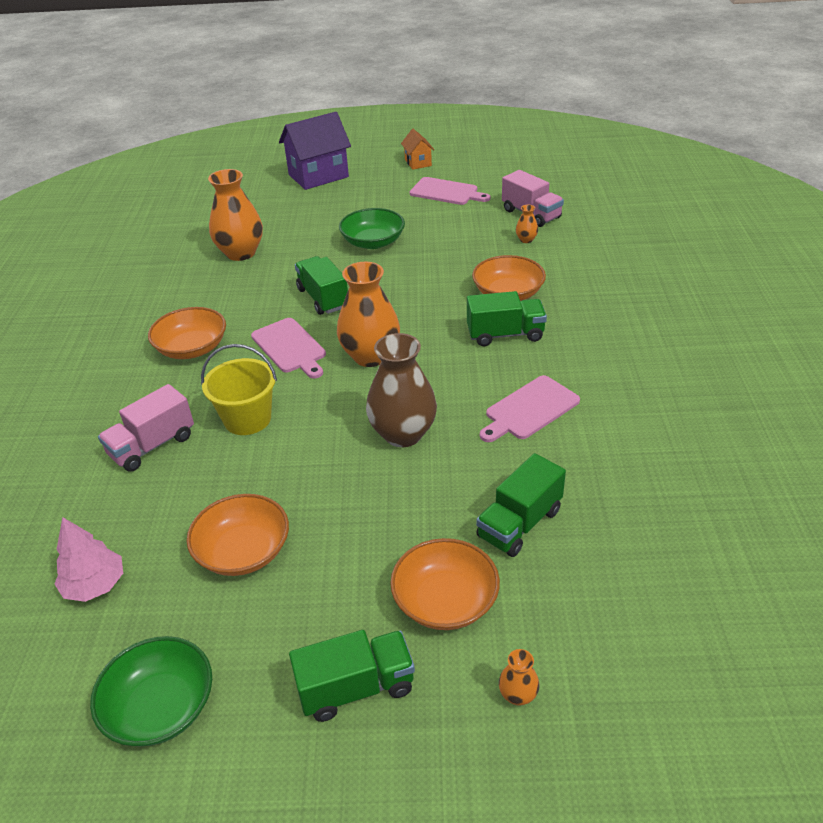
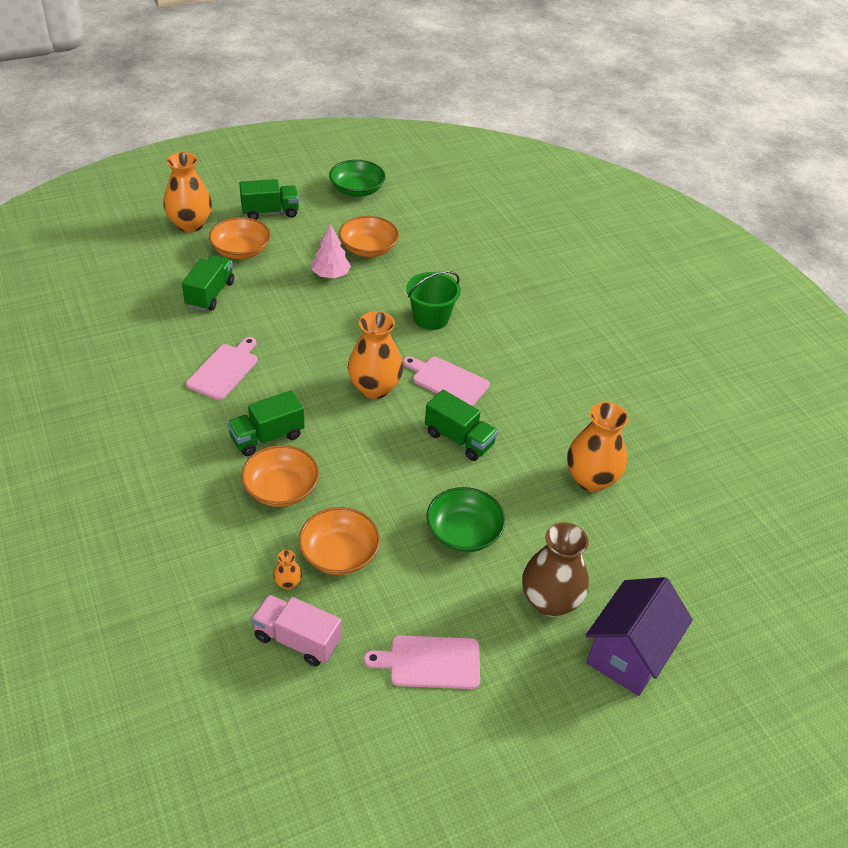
camera: 150 degrees right, 5 degrees up
pink tree [54,517,123,602] -> pink tree moved to [311,224,351,278]
pink truck [98,384,194,472] -> none
orange bowl [148,307,226,359] -> orange bowl moved to [299,507,380,575]
yellow bucket [201,344,277,435] -> green bucket [406,271,461,330]
green truck [289,630,415,722] -> green truck turned 150 degrees counterclockwise [239,179,299,220]
brown vase [366,333,437,447] -> brown vase moved to [522,522,589,617]
orange house [401,129,434,170] -> none
orange vase [499,649,539,705] -> orange vase [164,152,212,232], size x2.33

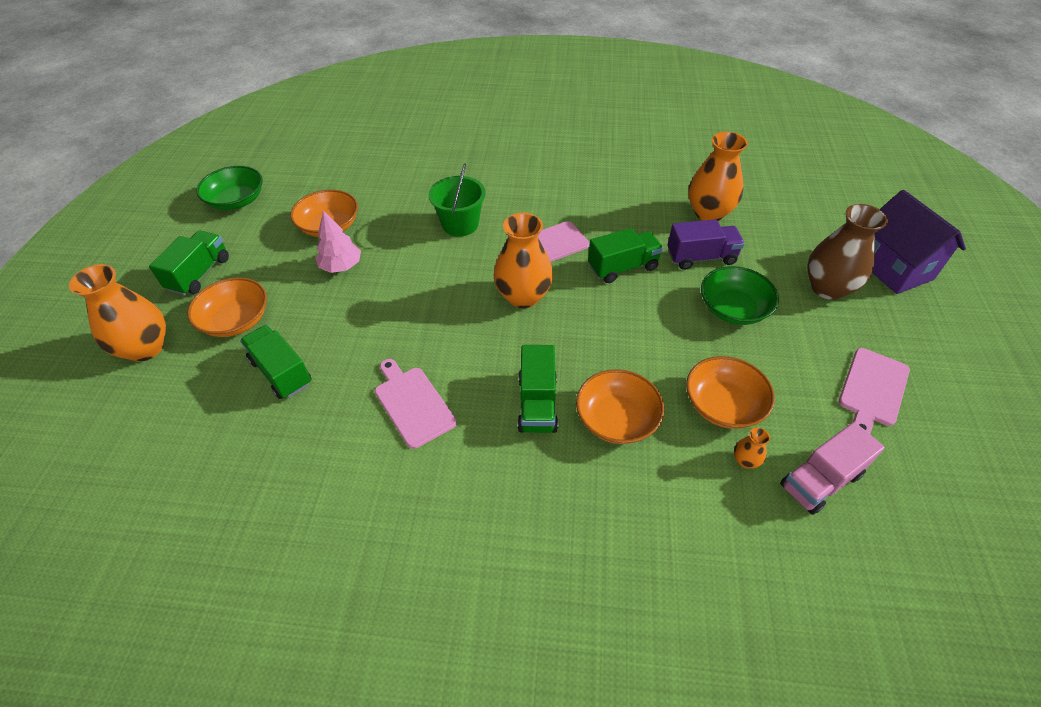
camera: 55 degrees left, 5 degrees up
none -> purple truck [668,219,745,270]

